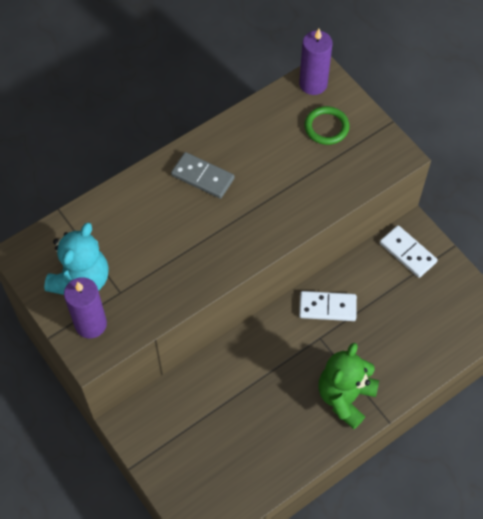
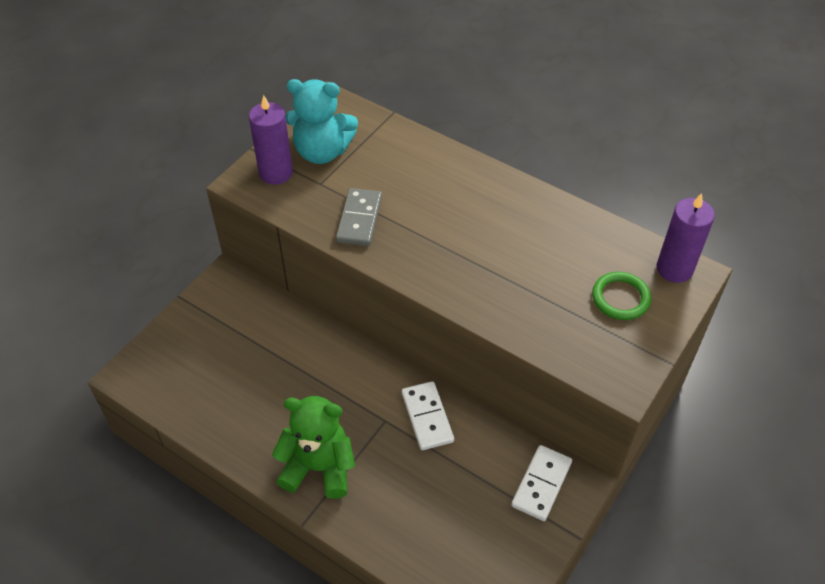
camera: 70 degrees right, 10 degrees down
grey domino [171,152,235,199] -> grey domino moved to [336,188,382,246]

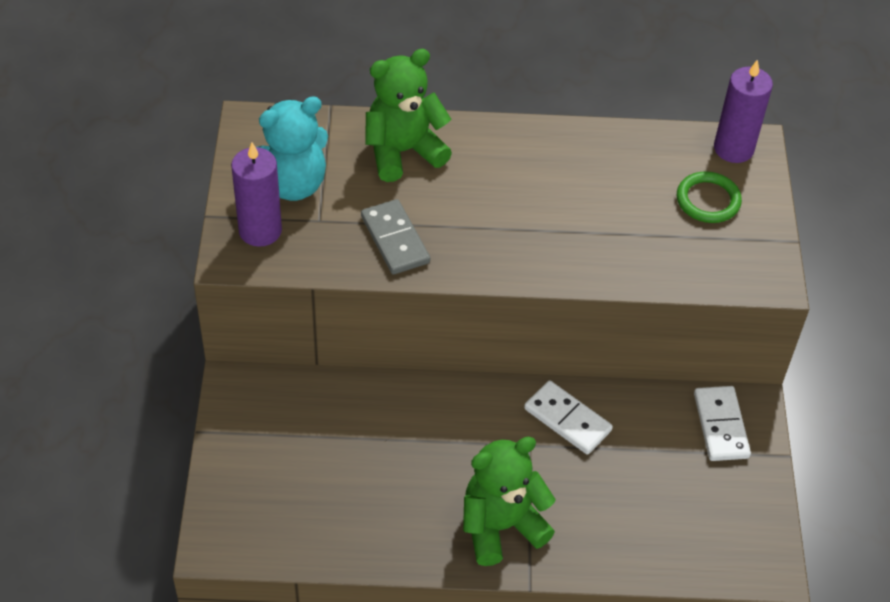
camera: 35 degrees left, 0 degrees up
none -> green teddy bear [365,49,452,182]

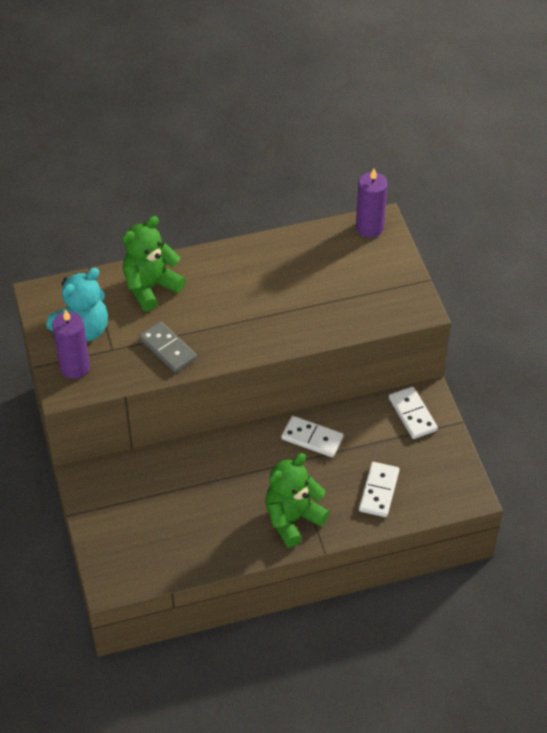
camera: 15 degrees left, 0 degrees up
green ring [677,171,742,223] -> none
none -> white domino [359,462,399,517]

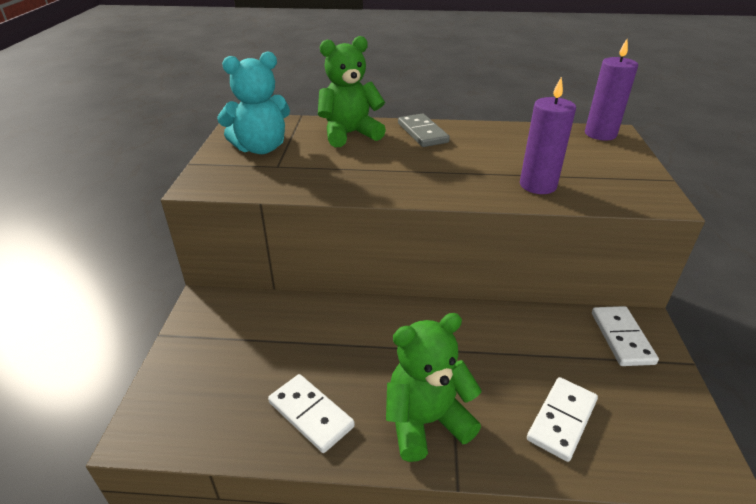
camera: 20 degrees right, 15 degrees down
purple candle [52,309,90,379] -> purple candle moved to [520,77,576,194]
grey domino [139,321,197,373] -> grey domino moved to [398,114,450,147]
white domino [281,416,344,457] -> white domino moved to [268,374,355,453]

